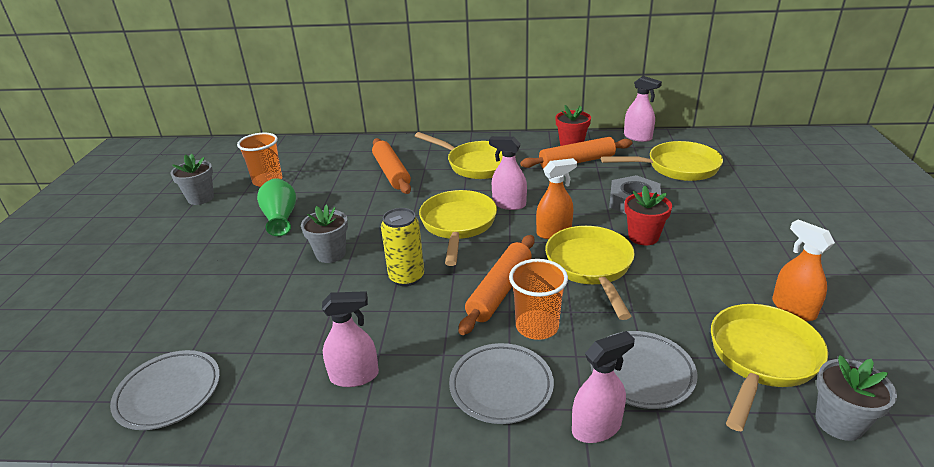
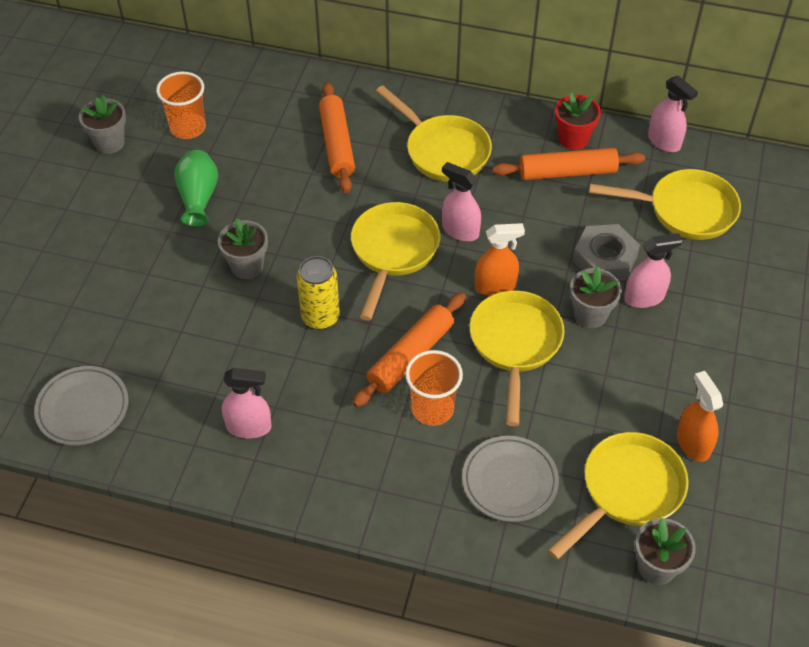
camera: 10 degrees right, 20 degrees up
grey plate [449,343,554,424] -> none
pink spray bottle [572,331,635,443] -> pink spray bottle moved to [624,233,683,308]
red flower pot [624,185,672,245] -> grey flower pot [570,266,622,328]

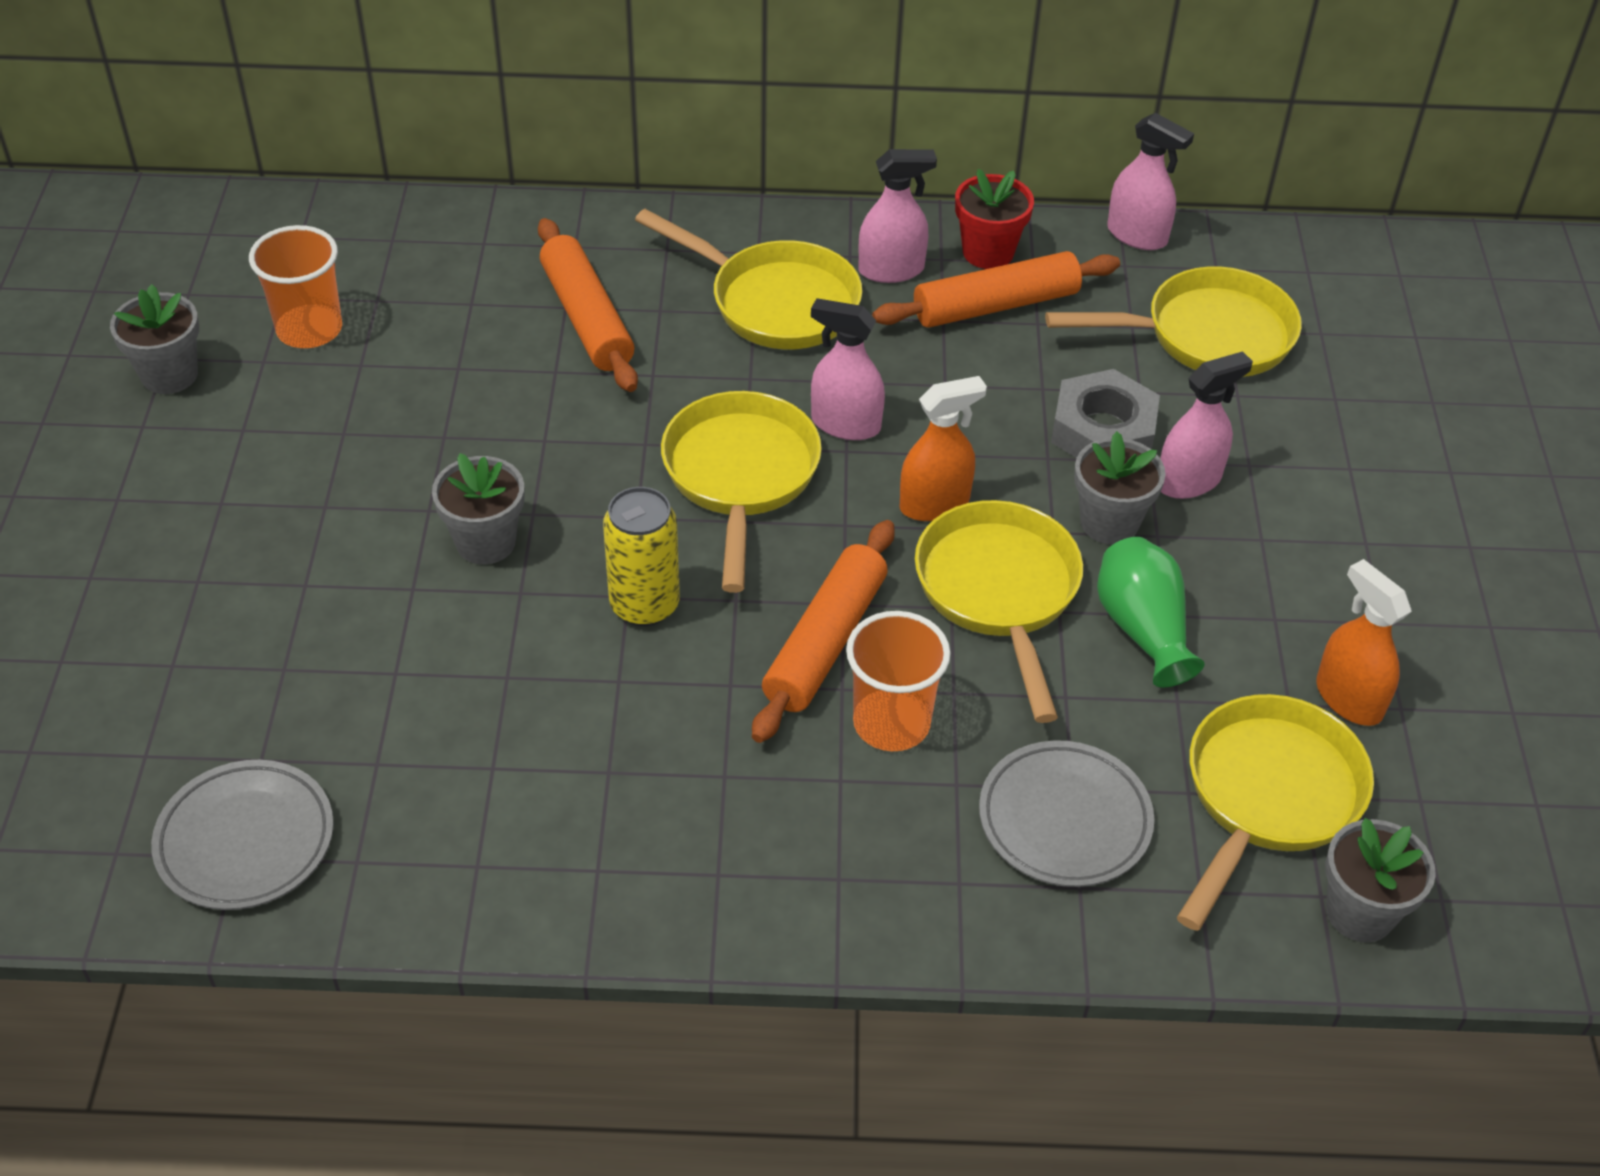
camera: 15 degrees left, 5 degrees down
green vase [174,150,218,227] -> green vase moved to [1097,537,1204,687]
pink spray bottle [222,368,272,438] -> pink spray bottle moved to [859,149,937,283]

